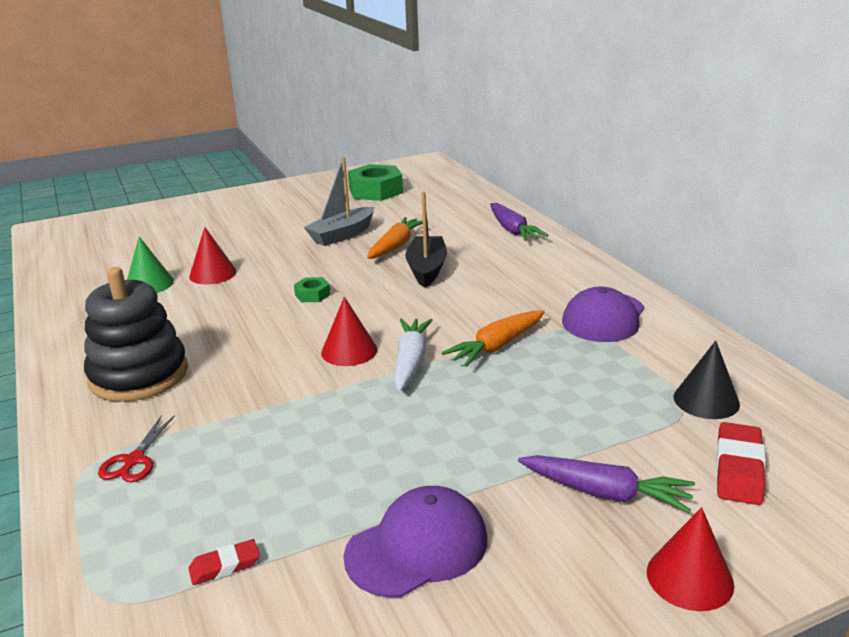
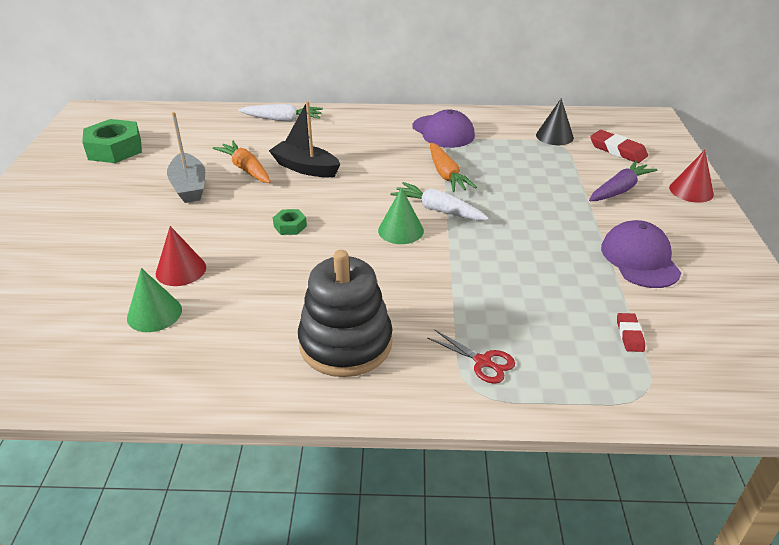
camera: 65 degrees left, 10 degrees up
red cone [321,297,377,366] -> green cone [378,188,424,244]
purple carrot [490,203,549,241] -> white carrot [238,104,323,121]

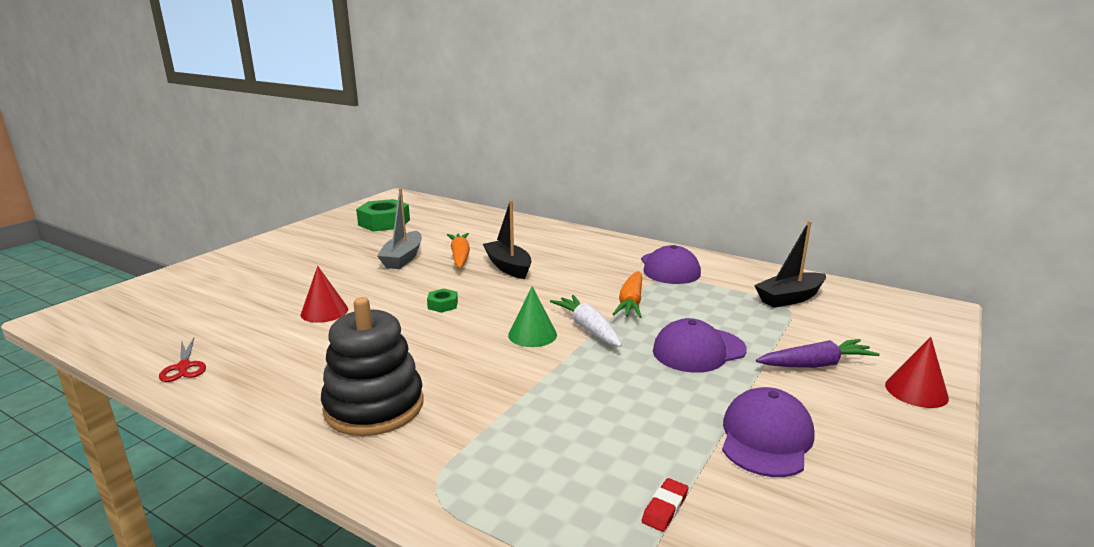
camera: 30 degrees right, 15 degrees down
green cone [127,268,182,332] -> none
white carrot [238,104,323,121] -> none
red scissors [427,330,515,384] -> red scissors moved to [159,338,206,382]
black cone [536,98,574,145] -> black boat [754,221,826,308]
red eraser [590,130,648,163] -> none
none -> purple cap [653,318,747,373]

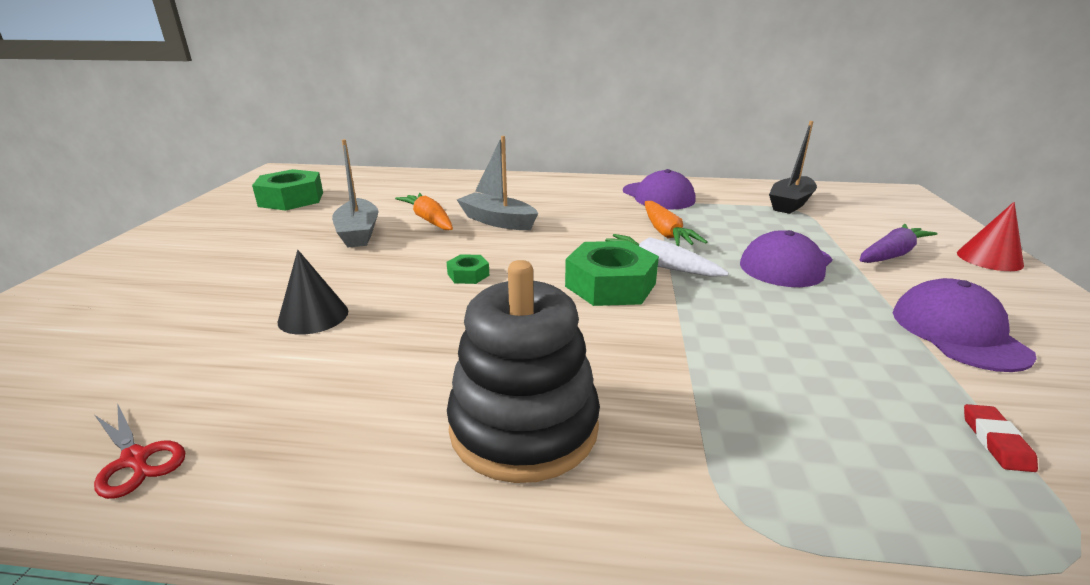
camera: 25 degrees left, 5 degrees up
red cone [300,266,348,323] -> black cone [277,250,348,335]
black boat [483,200,531,279] -> grey boat [457,136,538,230]
green cone [508,286,557,347] -> green nut [565,241,659,306]

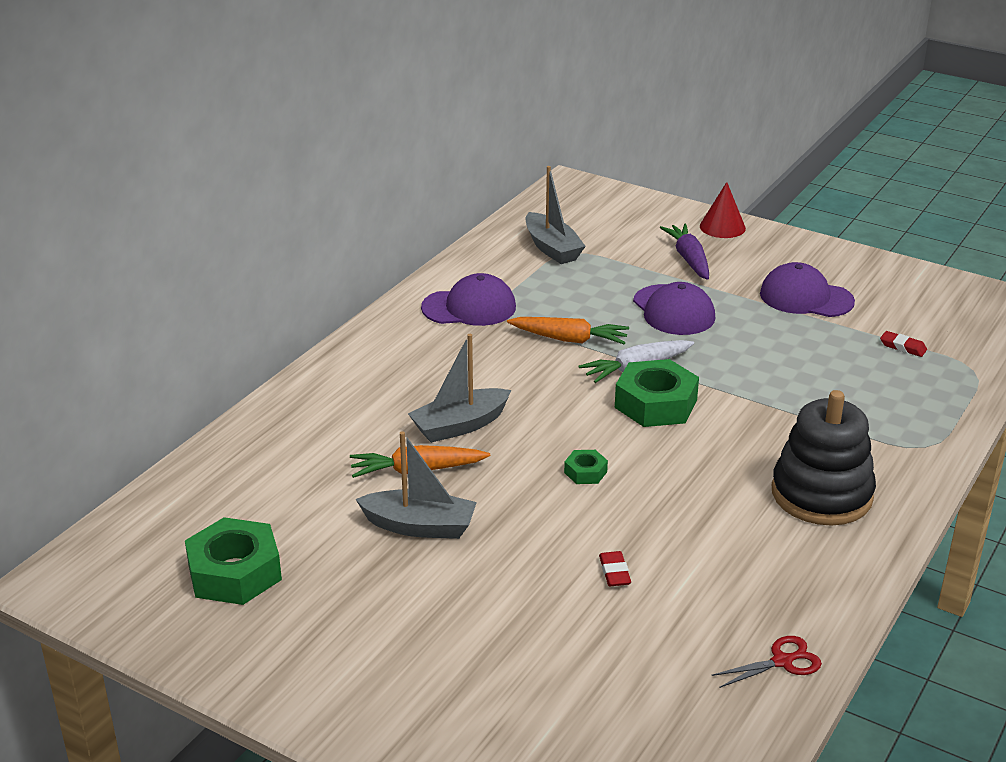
camera: 65 degrees left, 5 degrees up
black cone [277,250,348,335] -> red eraser [599,551,631,586]
black boat [769,121,817,214] -> grey boat [526,166,586,264]

